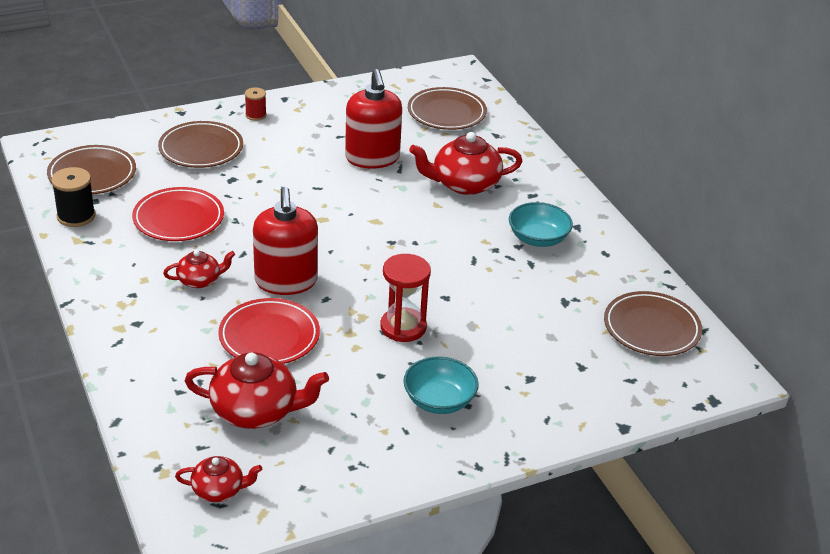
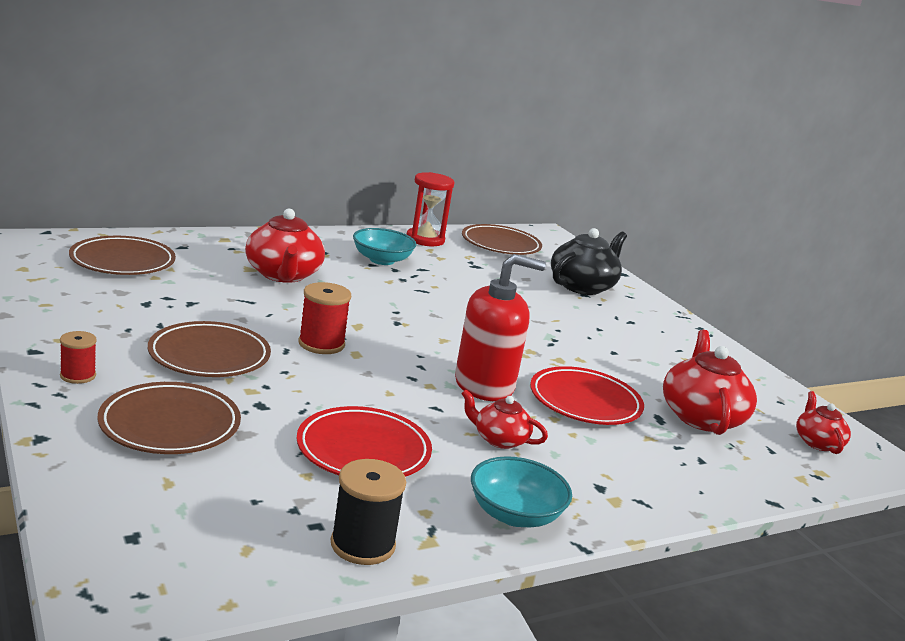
camera: 95 degrees left, 15 degrees down
brown plate [47,145,136,194] -> brown plate moved to [148,321,271,377]
red teapot [163,250,235,288] -> red teapot turned 45 degrees counterclockwise [461,390,548,449]
red soap dispenser [345,69,402,169] -> none
red hourglass [380,254,431,342] -> red hourglass moved to [407,172,455,246]
turquoise bowl [403,356,479,414] -> turquoise bowl moved to [471,456,572,527]
none -> red spool [299,282,351,354]
none -> black teapot [551,228,627,295]

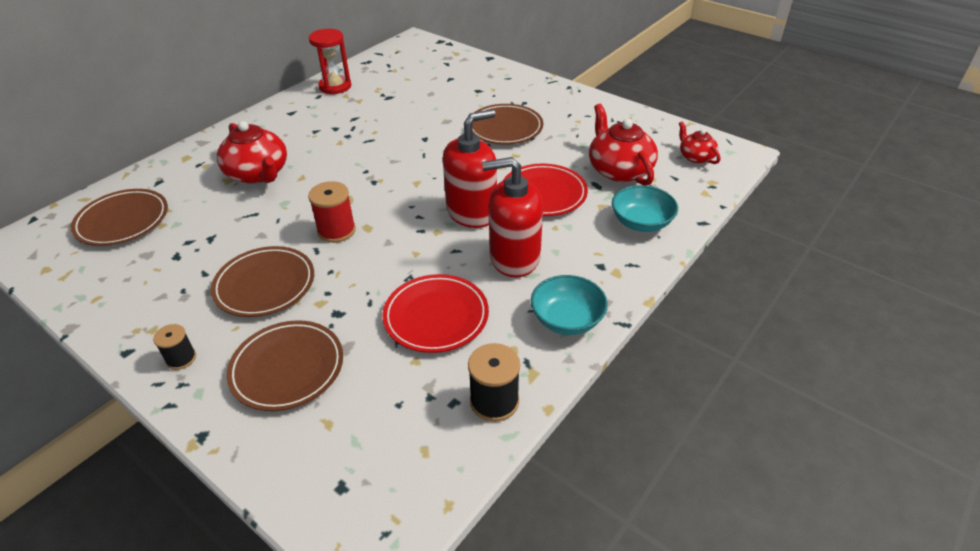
camera: 20 degrees left, 20 degrees up
red spool [60,331,97,384] -> black spool [153,324,196,370]
turquoise bowl [353,228,416,265] -> turquoise bowl moved to [612,185,678,232]
red teapot [461,390,548,449] -> red soap dispenser [482,157,543,277]
brown plate [462,224,542,255] -> brown plate moved to [472,104,543,145]
black teapot [551,228,627,295] -> none

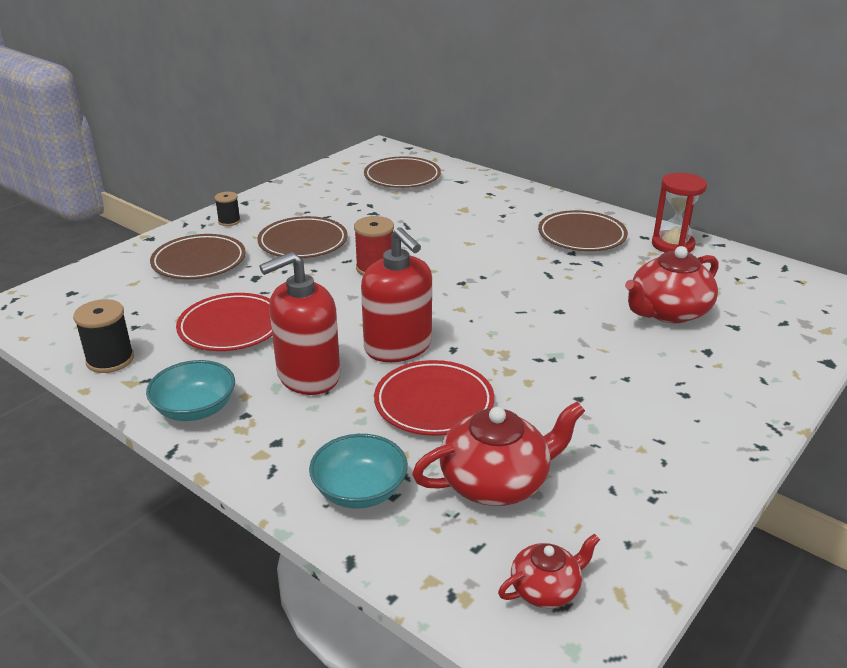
camera: 90 degrees right, 10 degrees down
red teapot [217,121,287,184] -> red teapot moved to [625,246,719,323]
brown plate [472,104,543,145] -> brown plate moved to [538,210,628,251]
red soap dispenser [482,157,543,277] -> red soap dispenser turned 120 degrees counterclockwise [259,252,340,395]

